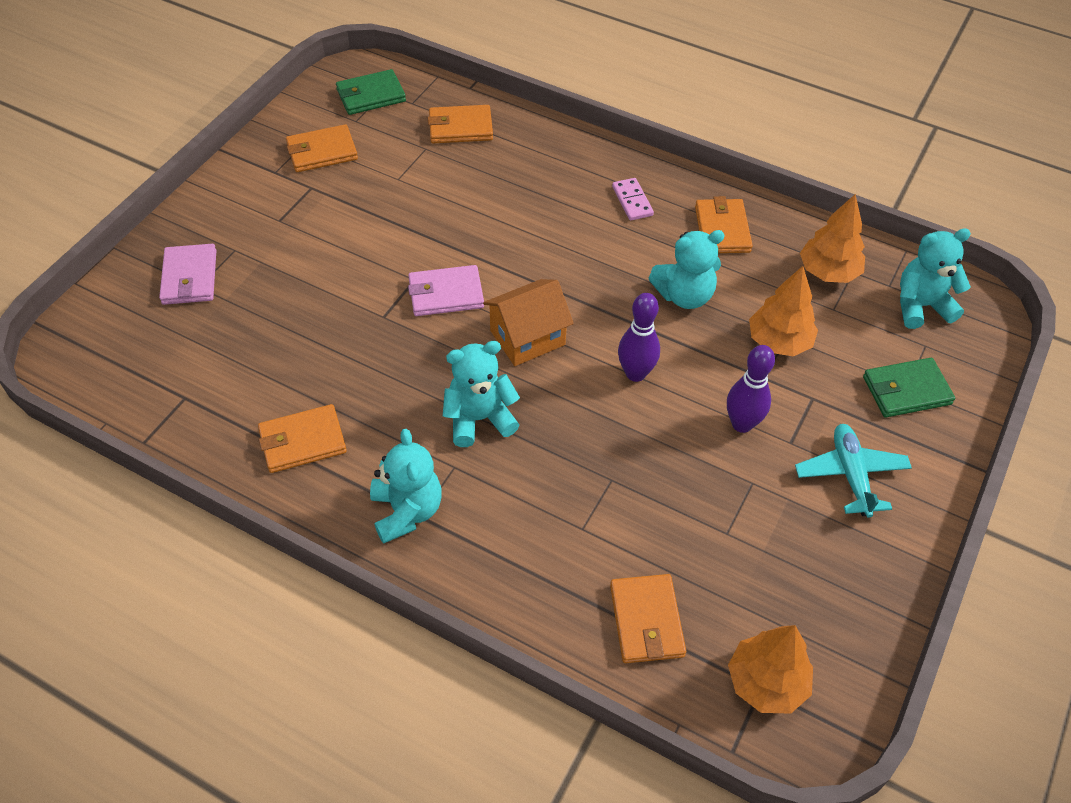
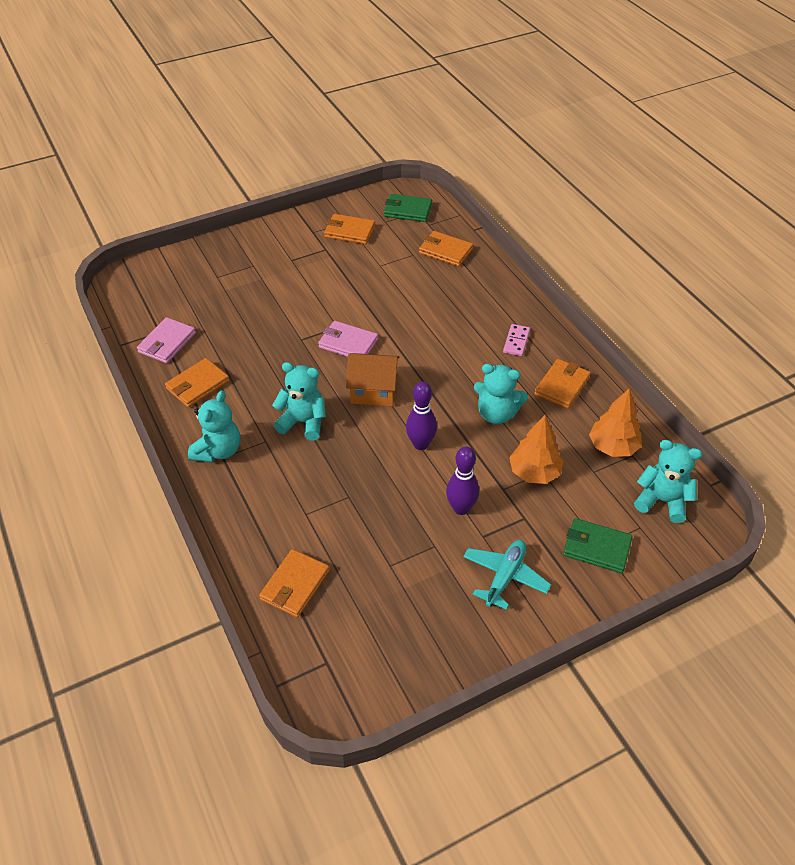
camera: 35 degrees right, 5 degrees down
pink wallet [159,244,217,305] -> pink wallet moved to [137,317,196,363]
orange wallet [258,404,347,473] -> orange wallet turned 60 degrees counterclockwise [165,358,229,407]
orange tree [728,625,813,714] -> none

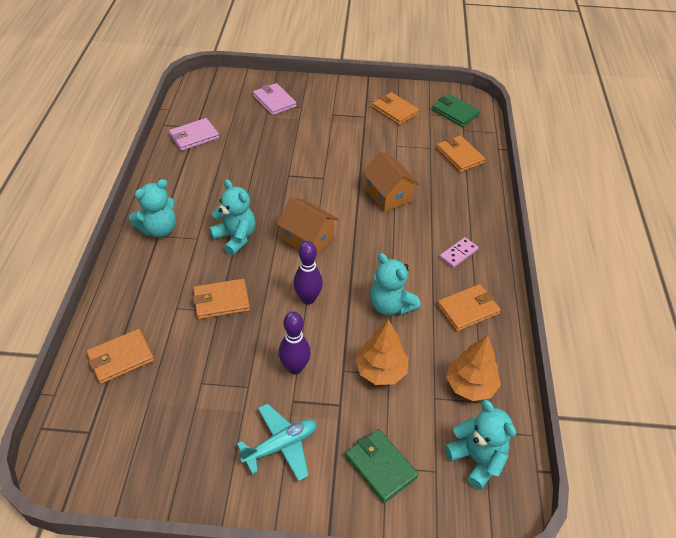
camera: 30 degrees right, 0 degrees up
orange wallet [165,358,229,407] -> orange wallet moved to [193,279,250,319]
pink wallet [318,321,378,357] -> pink wallet moved to [253,83,297,115]
none -> orange house [362,151,419,212]

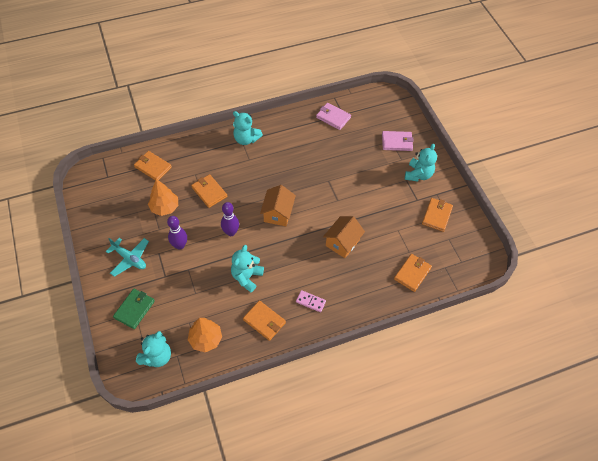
camera: 65 degrees right, 10 degrees up
turquoise teddy bear [209,179,255,256] -> turquoise teddy bear moved to [405,144,437,182]
pink wallet [253,83,297,115] -> pink wallet turned 60 degrees clockwise [382,131,414,151]
orange tree [355,320,408,385] -> orange tree moved to [148,179,178,216]
green wallet [432,94,480,127] -> none

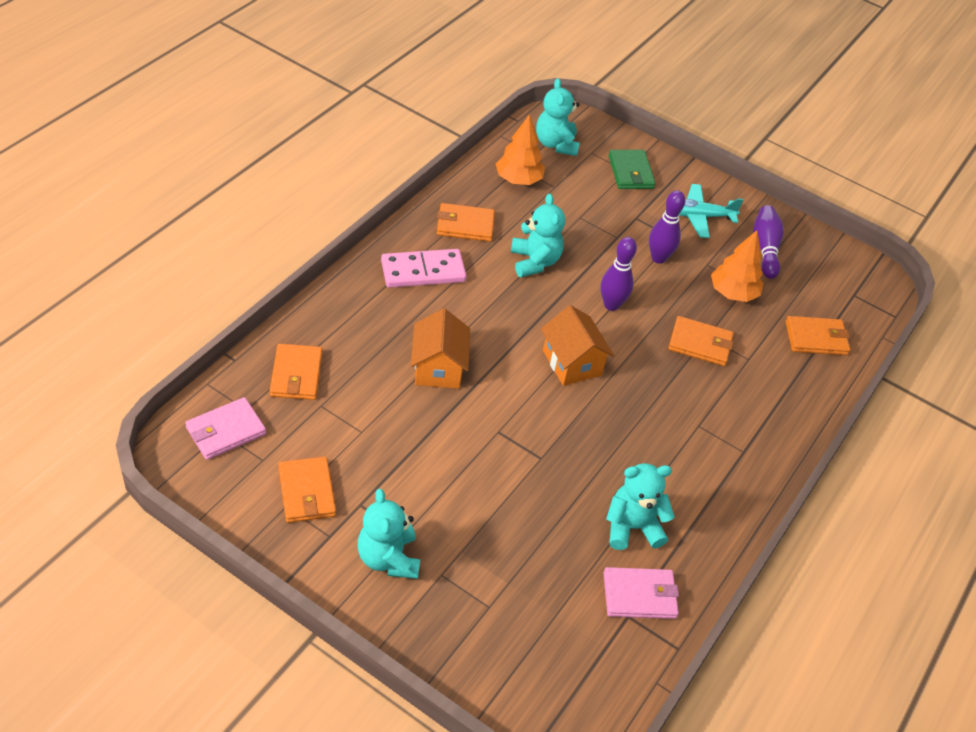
camera: 140 degrees right, 10 degrees down
turquoise teddy bear [233,111,263,145] -> turquoise teddy bear moved to [606,463,675,550]
pink domino [296,290,326,312] -> pink domino [381,249,467,288], size x1.76
pink wallet [382,131,414,151] -> pink wallet moved to [185,397,266,460]
none -> purple bowling pin [753,205,784,279]

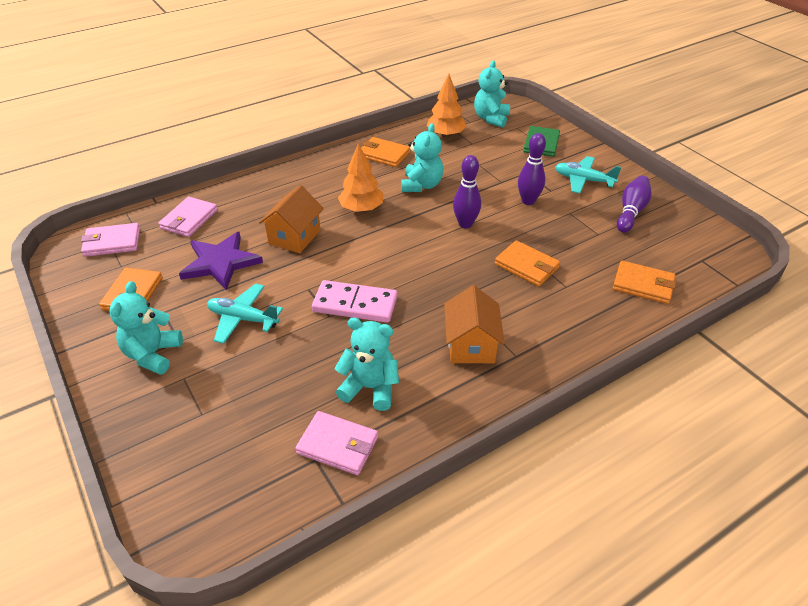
camera: 30 degrees right, 5 degrees down
orange wallet [270,344,322,400] -> pink wallet [158,197,218,237]
pink domino [381,249,467,288] -> pink domino moved to [312,280,398,323]
orange house [541,305,614,386] -> orange house moved to [444,285,505,363]
orange tree [711,230,763,302] -> orange tree moved to [338,144,383,212]
none -> purple star [179,232,263,290]
none -> turquoise plane [207,283,283,344]

